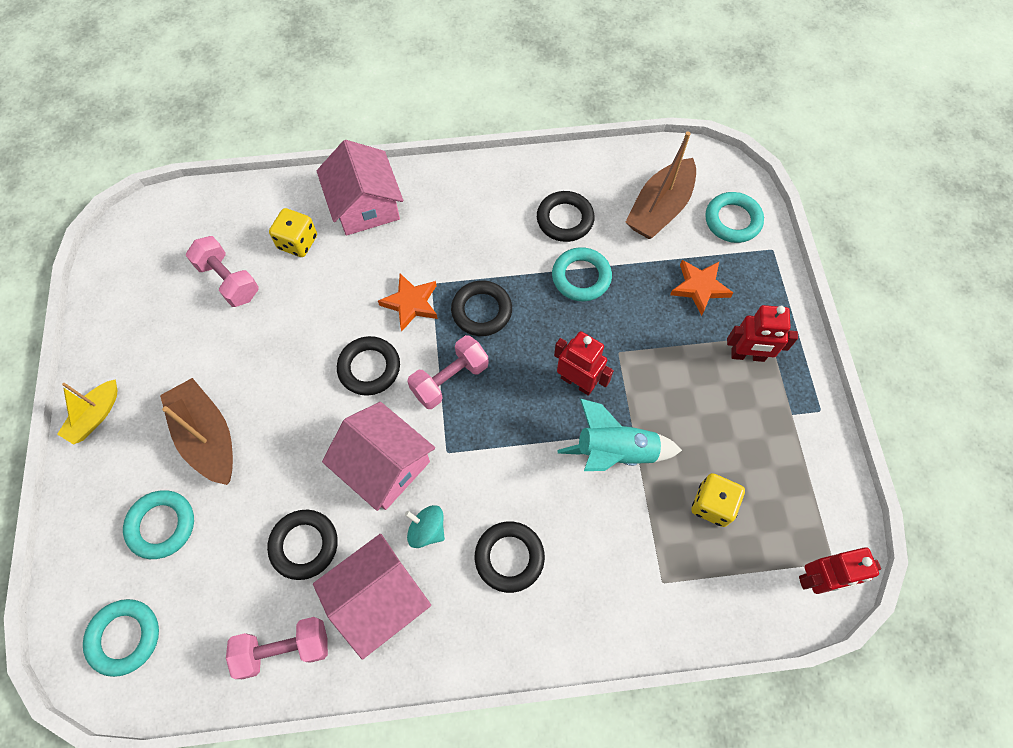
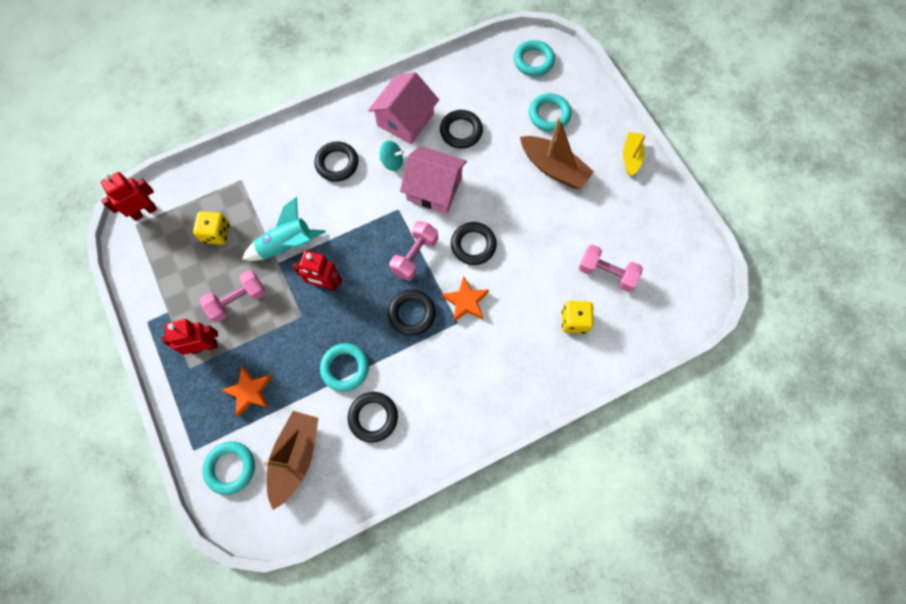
camera: 160 degrees right, 5 degrees up
pink dumbbell [226,617,328,679] -> pink dumbbell moved to [200,270,266,323]
pink house [317,140,403,236] -> none

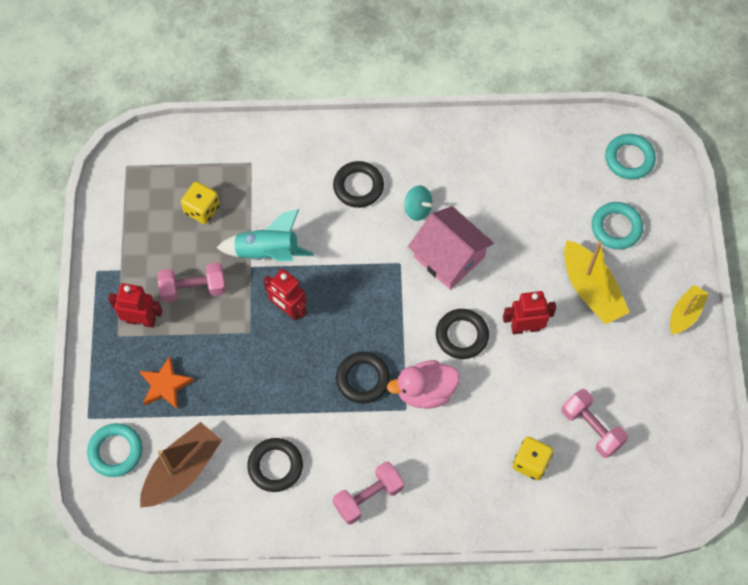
camera: 25 degrees right, 5 degrees down
red robot [101,172,157,221] -> red robot moved to [503,291,556,334]
turquoise ring [320,343,369,392] -> none
pink house [368,72,439,144] -> none
pink dumbbell [389,221,438,281] -> pink dumbbell moved to [333,461,404,524]
black ring [440,110,483,149] -> none
orange star [442,276,489,322] -> pink duck [387,360,460,409]
brown boat [520,117,594,189] -> yellow boat [564,240,630,325]

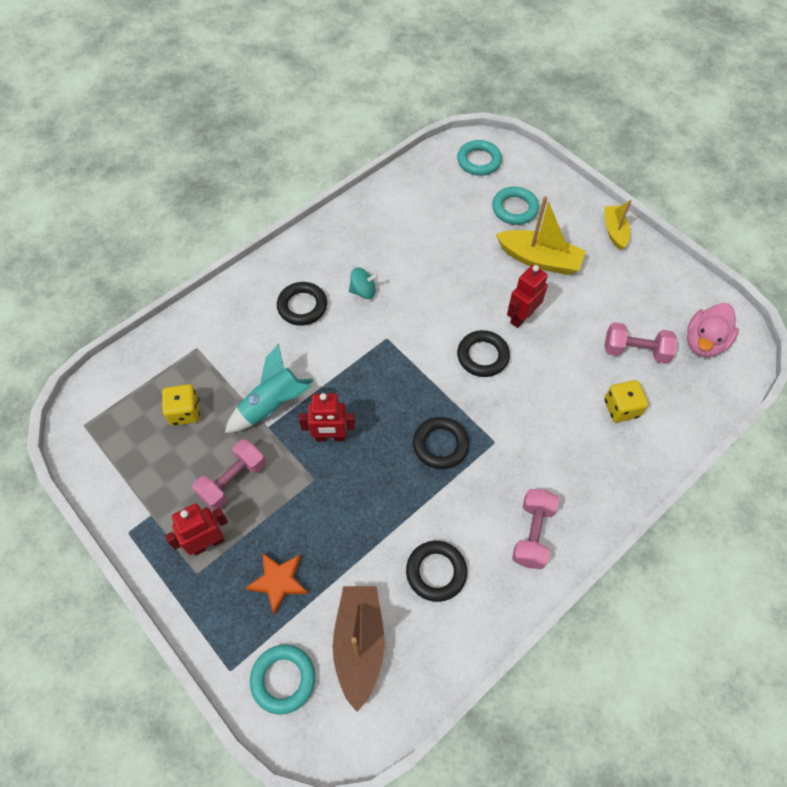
camera: 40 degrees left, 5 degrees down
pink duck [387,360,460,409] -> pink duck moved to [687,303,739,357]
pink house [408,206,494,290] -> none

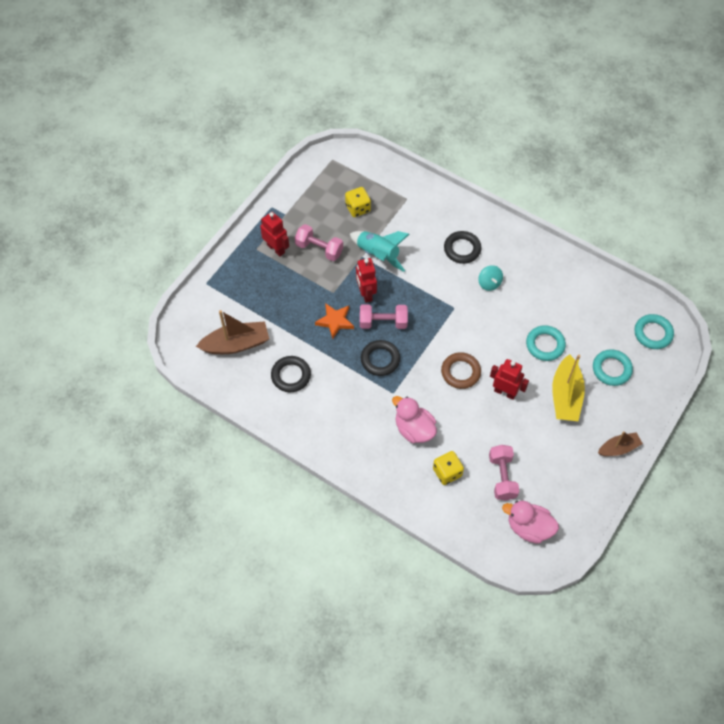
camera: 75 degrees right, 0 degrees up
orange star [246,552,308,615] -> orange star moved to [315,303,354,339]
turquoise ring [250,645,315,714] -> turquoise ring moved to [526,325,566,361]
black ring [457,330,510,377] -> brown ring [441,352,481,389]
pink dumbbell [512,489,559,569] -> pink dumbbell moved to [360,304,408,329]
yellow boat [604,200,632,250] -> brown boat [598,431,643,456]
none -> pink duck [392,396,437,443]

